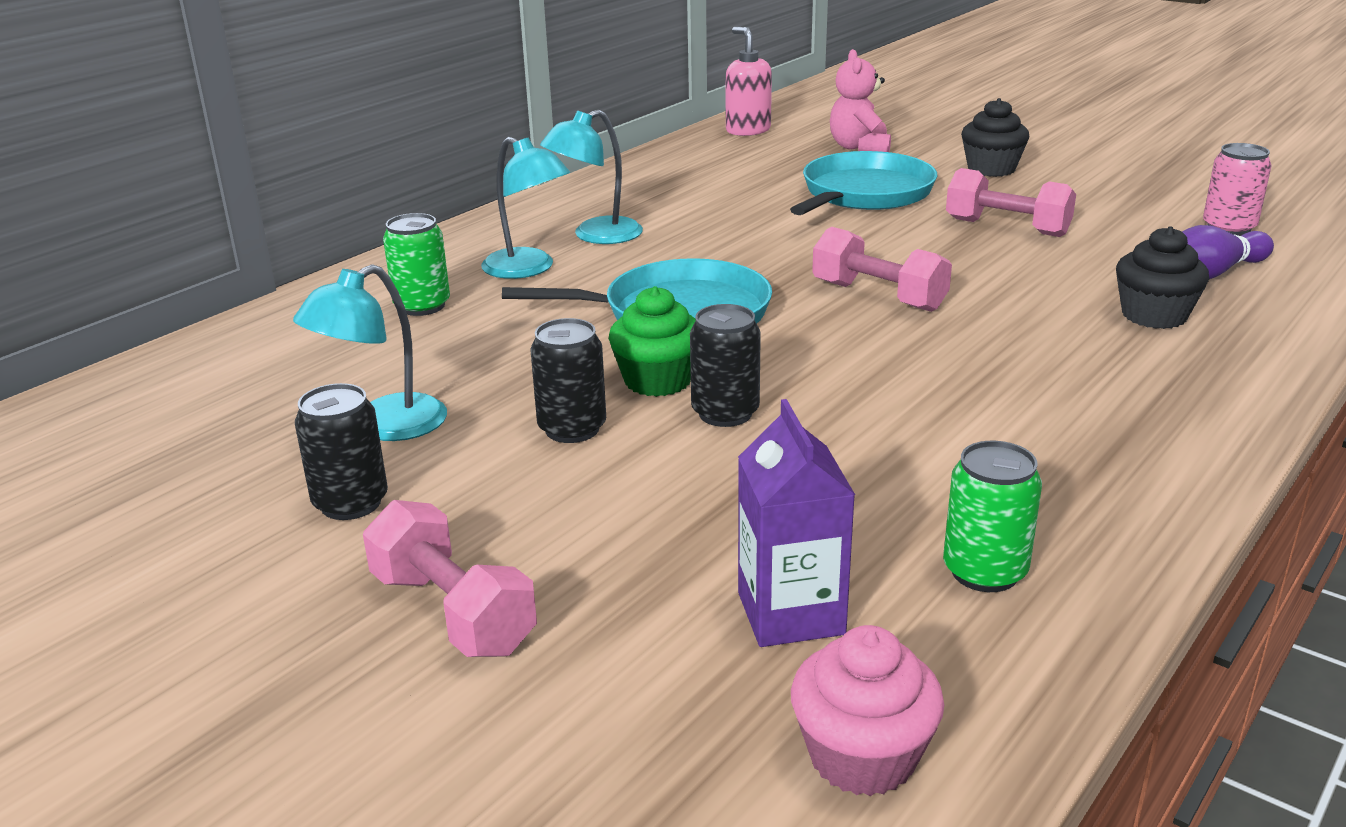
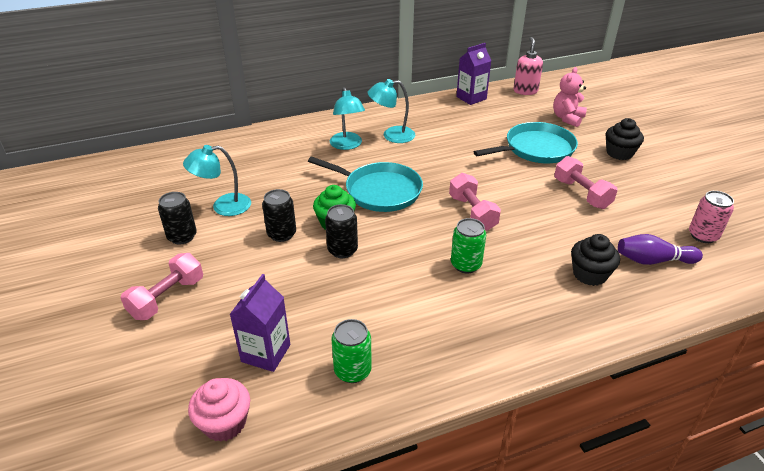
camera: 30 degrees right, 10 degrees up
pink dumbbell [363,500,537,657] -> pink dumbbell turned 45 degrees clockwise [120,253,203,320]
green can [383,213,450,316] -> green can moved to [451,218,486,273]
none -> purple carton [456,43,491,105]

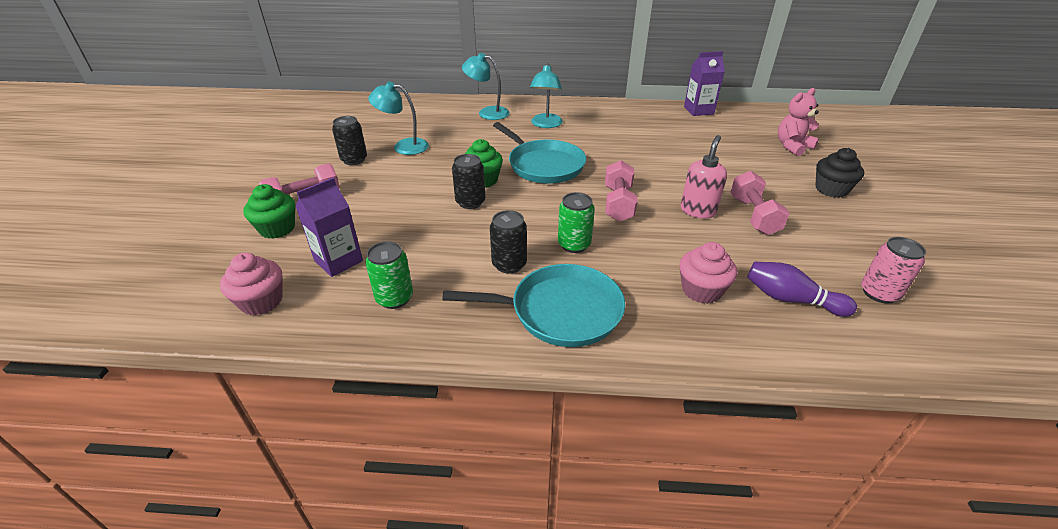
camera: 25 degrees right, 0 degrees up
black can [262,189,296,242] -> black can moved to [490,210,527,274]
turquoise lamp [368,79,415,143] -> turquoise lamp moved to [462,53,510,120]
turquoise pan [474,122,578,163] -> turquoise pan moved to [442,264,625,347]
pink soap dispenser [513,37,543,95] -> pink soap dispenser moved to [680,135,727,218]
black cupcake [571,234,620,286] -> pink cupcake [679,242,737,304]
none -> green cupcake [243,184,295,239]

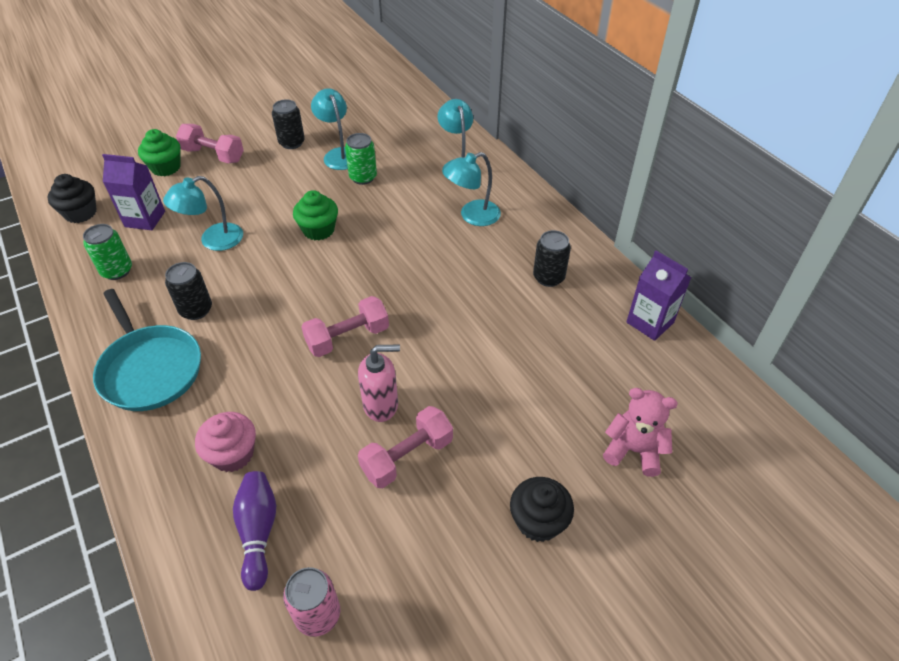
camera: 55 degrees right, 10 degrees up
pink cupcake [220,253,282,316] -> black cupcake [47,174,97,223]
black can [452,154,485,209] -> black can moved to [533,230,571,287]
turquoise pan [493,122,586,183] -> none
green can [558,192,595,253] -> green can moved to [345,133,377,185]
none -> turquoise lamp [163,176,243,251]

